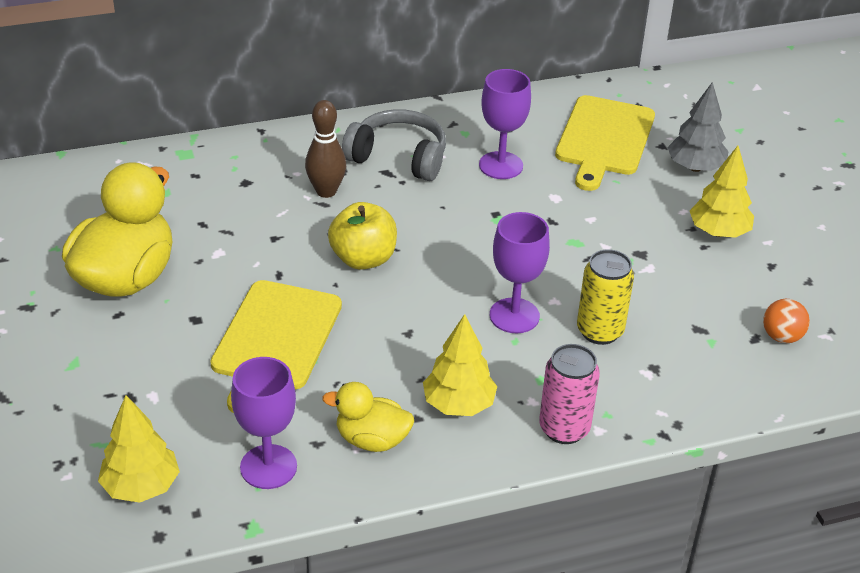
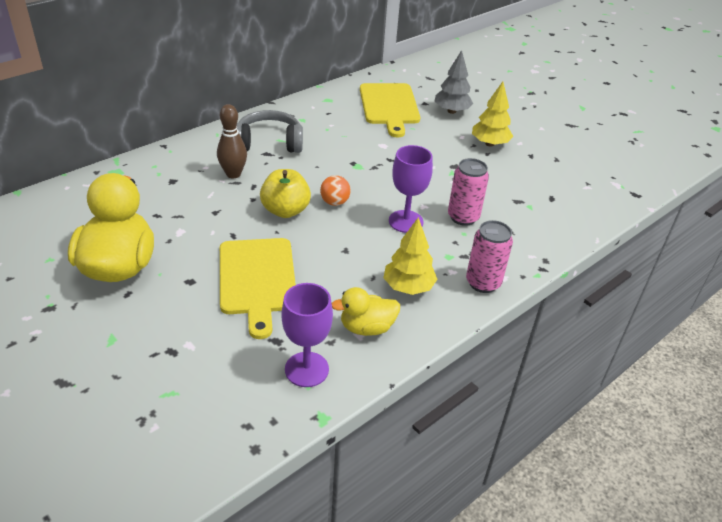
camera: 25 degrees left, 0 degrees up
yellow tree [98,395,180,503] -> none
purple goblet [479,69,531,179] -> none
yellow can [577,249,634,345] -> pink can [448,158,489,226]
orange ball [763,299,810,343] -> orange ball moved to [320,175,351,206]

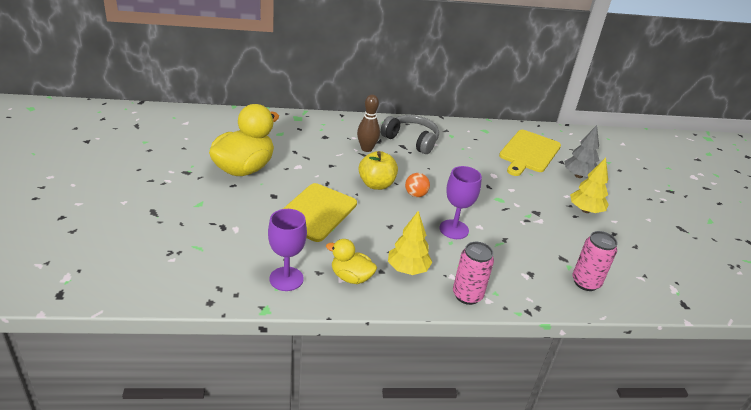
camera: 35 degrees right, 5 degrees down
pink can [448,158,489,226] -> pink can moved to [572,231,618,291]

